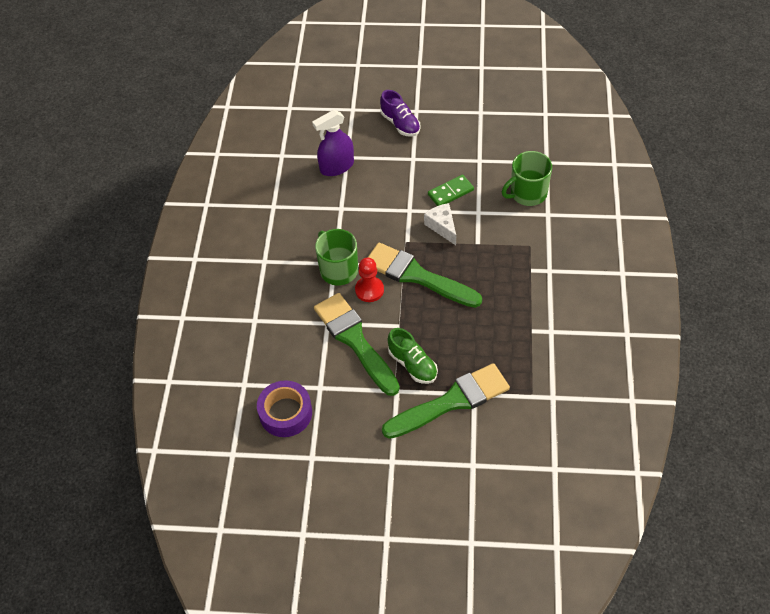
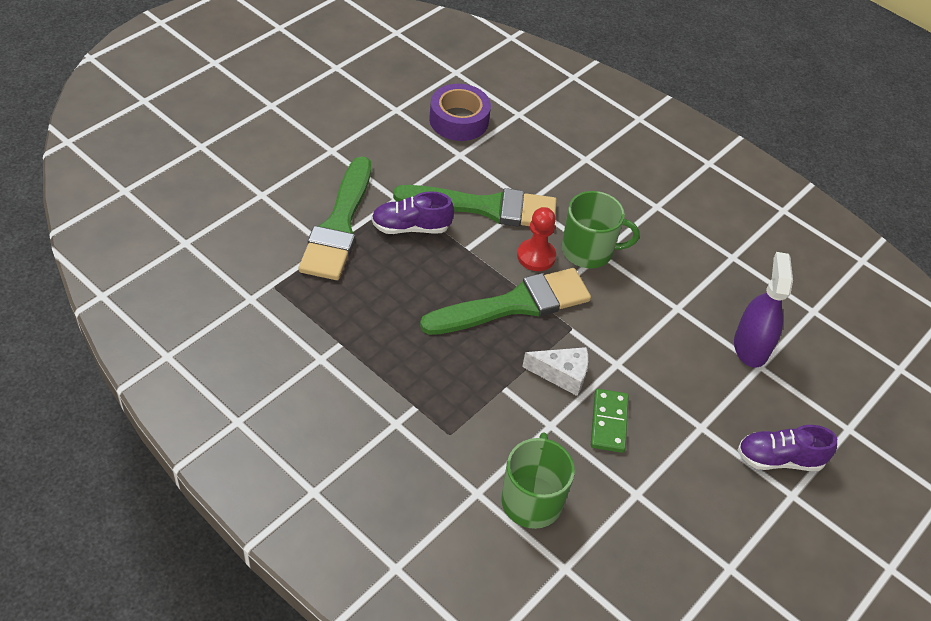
camera: 120 degrees right, 5 degrees down
green shoe [388,328,438,384] -> purple shoe [371,191,454,234]

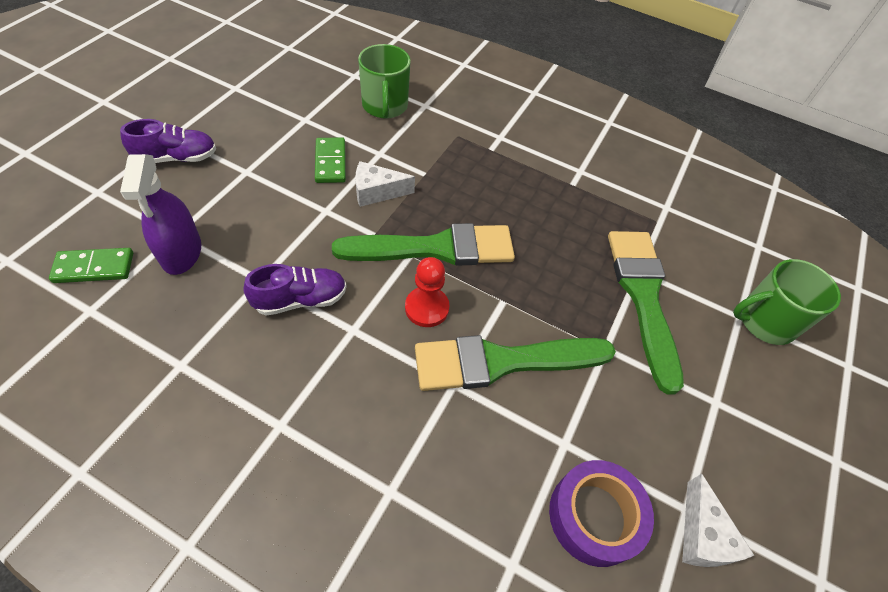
camera: 165 degrees right, 5 degrees up
purple shoe [371,191,454,234] -> purple shoe moved to [243,264,347,316]
green brush [420,268,591,335] -> green brush turned 150 degrees counterclockwise [332,223,515,266]
green mug [562,191,640,268] -> green mug moved to [733,259,841,345]
none -> green domino [49,248,133,283]
none -> white cheese [682,474,754,567]

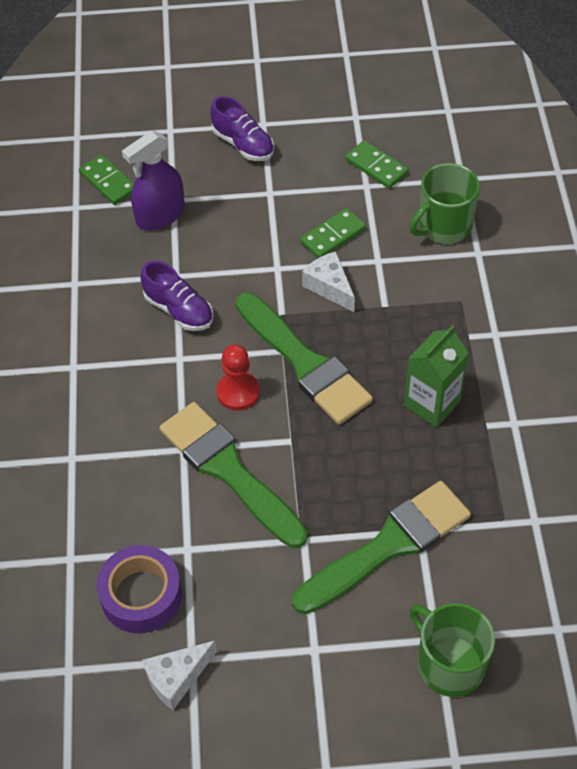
camera: 65 degrees right, 0 degrees up
none -> green domino [345,140,409,189]
none -> green carton [404,325,469,427]

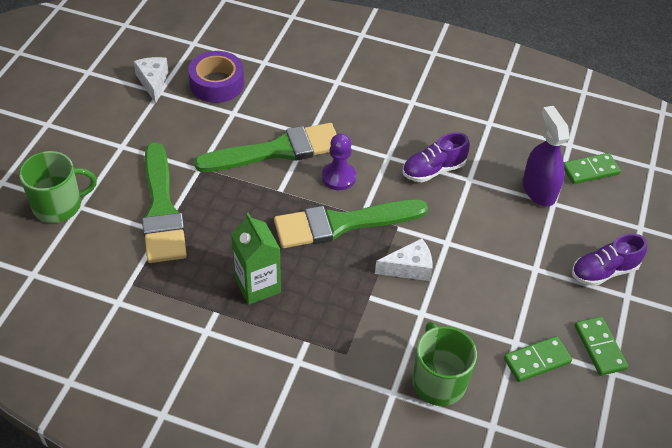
camera: 110 degrees right, 5 degrees down
red pawn [217,344,260,411] -> purple pawn [322,133,356,190]
green domino [300,208,366,258] -> green domino moved to [574,316,628,376]

